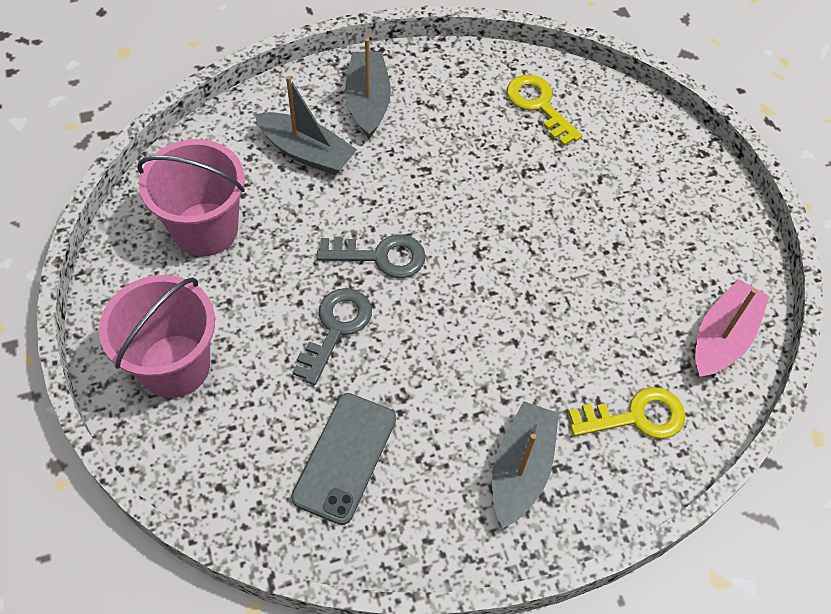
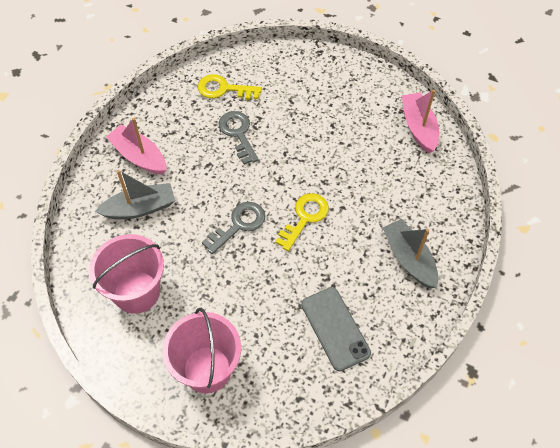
camera: 45 degrees left, 0 degrees up
grey key [292,288,372,385] -> grey key moved to [219,111,259,165]
grey boat [345,38,391,139] -> pink boat [106,118,166,175]
yellow key [568,387,685,439] -> yellow key moved to [275,193,329,251]

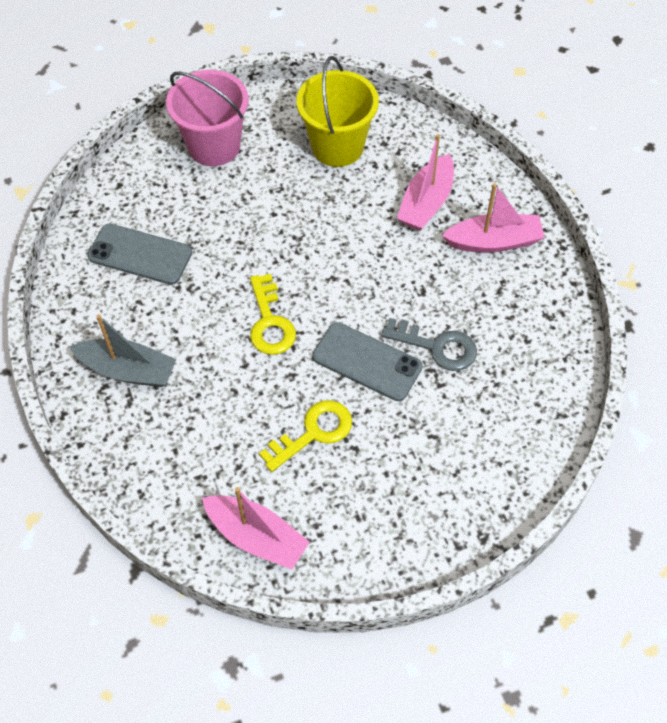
camera: 135 degrees right, 0 degrees up
pink bucket [89,234,164,314] -> yellow bucket [296,56,379,167]
grey boat [95,170,175,219] -> pink boat [397,134,454,231]
yellow key [198,74,262,100] -> yellow key moved to [259,400,352,472]
grey key [202,202,265,254] -> none
none -> grey phone [312,322,423,401]

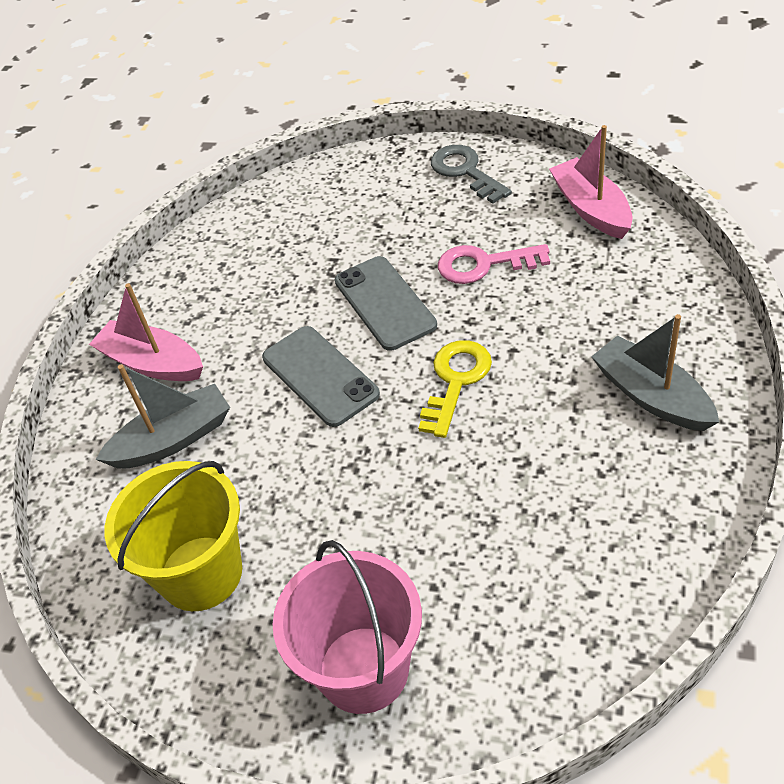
camera: 140 degrees left, 10 degrees down
grey phone [88,224,192,285] -> grey phone moved to [262,326,380,427]
yellow key [259,400,352,472] -> pink key [438,244,550,284]
grey key [381,318,477,371] -> grey key moved to [431,145,512,204]
pink boat [397,134,454,231] -> grey boat [96,364,230,468]

